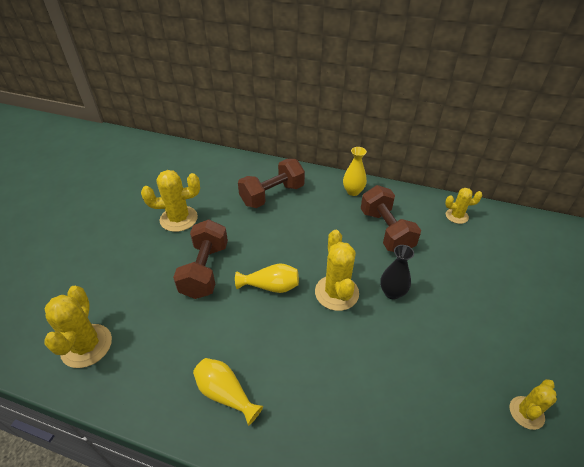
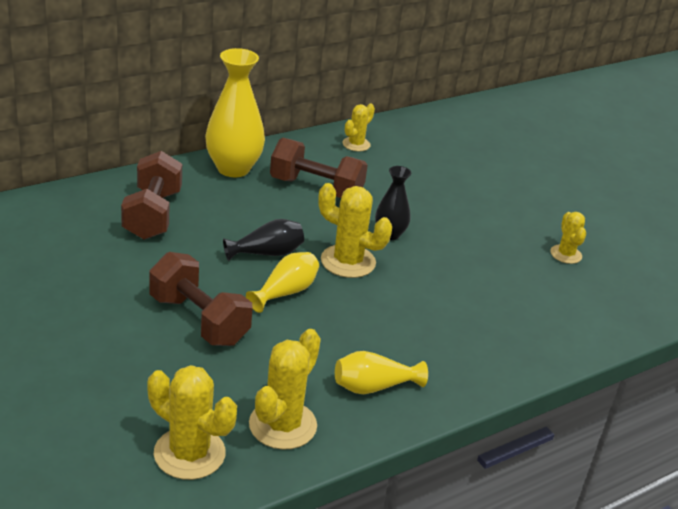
camera: 55 degrees left, 10 degrees down
yellow cactus [141,170,200,232] -> yellow cactus moved to [249,329,321,450]
yellow vase [343,147,367,196] -> yellow vase [205,48,265,177], size x1.77
none -> black vase [223,219,304,261]

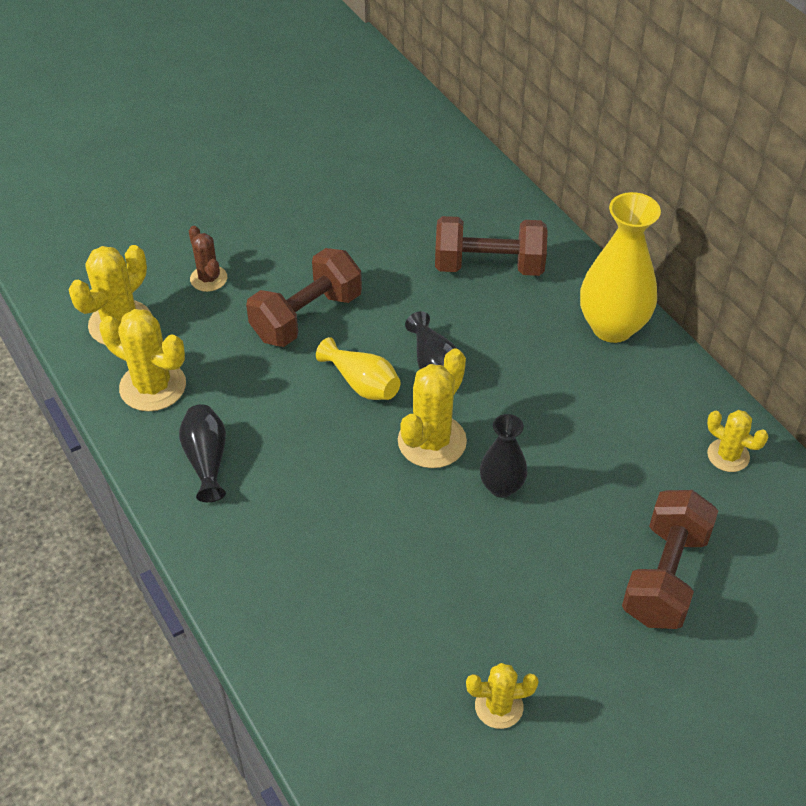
camera: 95 degrees right, 15 degrees up
brown dumbbell [270,138,368,198] -> brown dumbbell moved to [622,490,718,629]
yellow vase [335,351,428,394] -> black vase [179,405,226,502]
none -> brown cactus [189,226,227,292]

